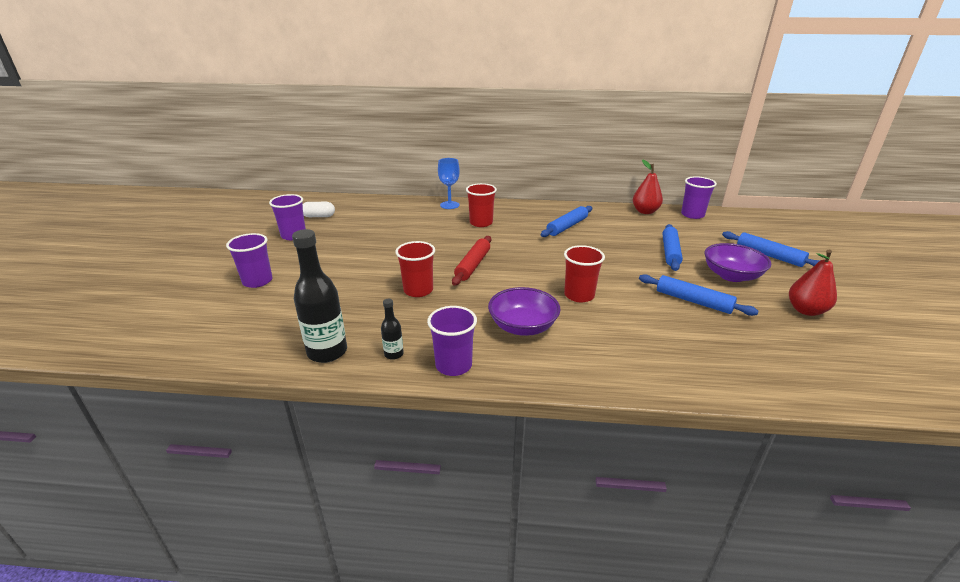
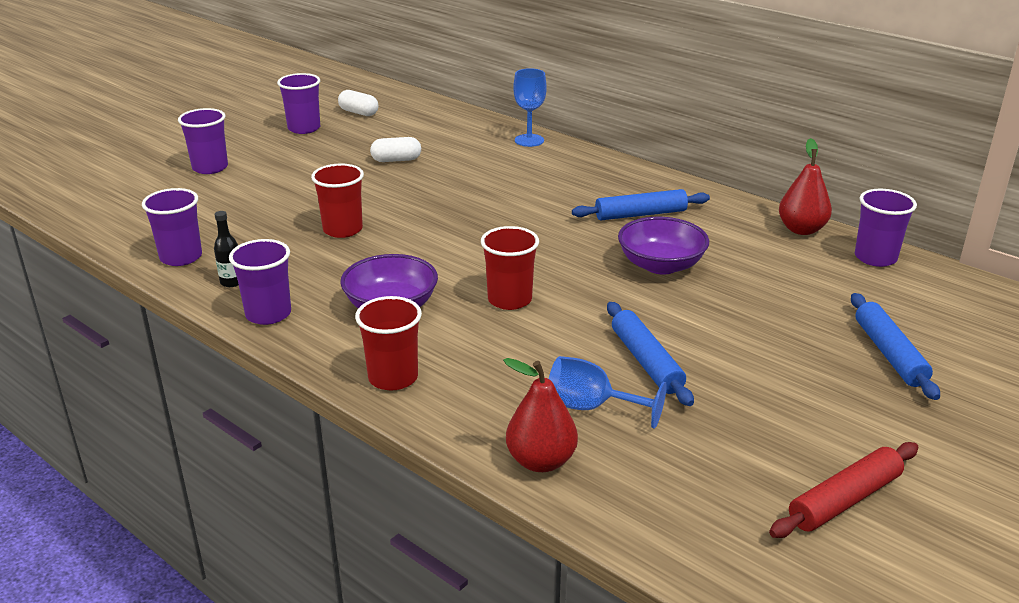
camera: 35 degrees right, 0 degrees up
black bottle [292,229,347,363] -> purple cup [142,188,202,266]
red rolling pin [452,236,491,286] -> red rolling pin moved to [769,442,919,538]
red cup [466,183,497,227] -> red cup moved to [355,296,422,391]
blue rolling pin [662,224,683,271] -> none
purple bowl [705,243,771,282] -> purple bowl moved to [618,217,709,275]
red pear [789,250,837,316] -> red pear moved to [503,358,578,472]
none -> white capsule [370,137,421,162]
none -> blue goblet [549,356,667,429]

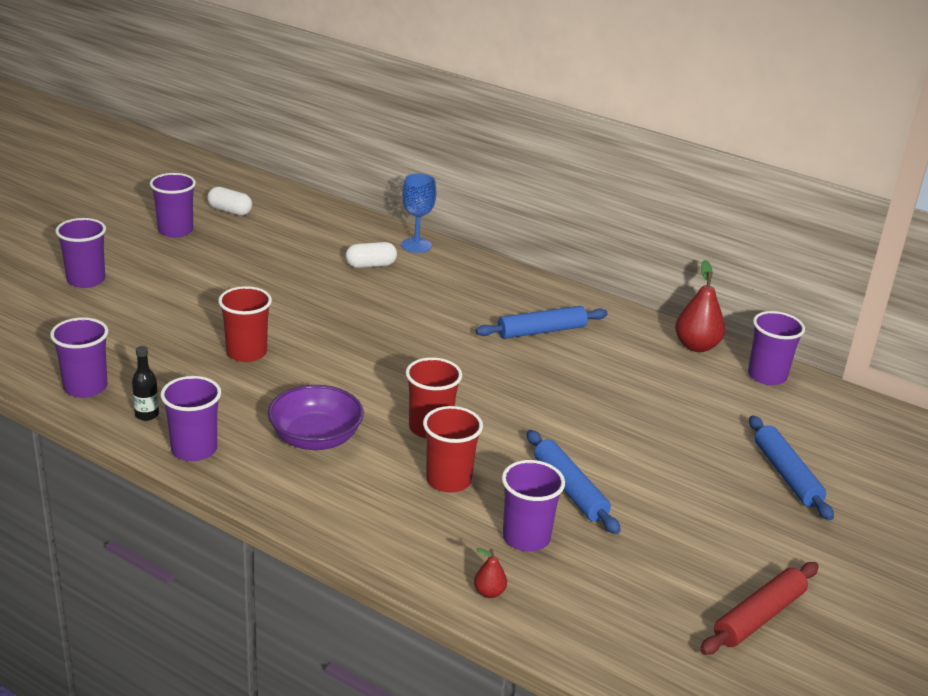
camera: 10 degrees left, 0 degrees up
red cup [355,296,422,391] -> red cup moved to [423,406,483,492]
white capsule [370,137,421,162] -> white capsule moved to [346,242,397,268]
red pear [503,358,578,472] -> red pear [474,548,507,598], size x0.51
blue goblet [549,356,667,429] -> purple cup [502,460,565,551]
purple bowl [618,217,709,275] -> none

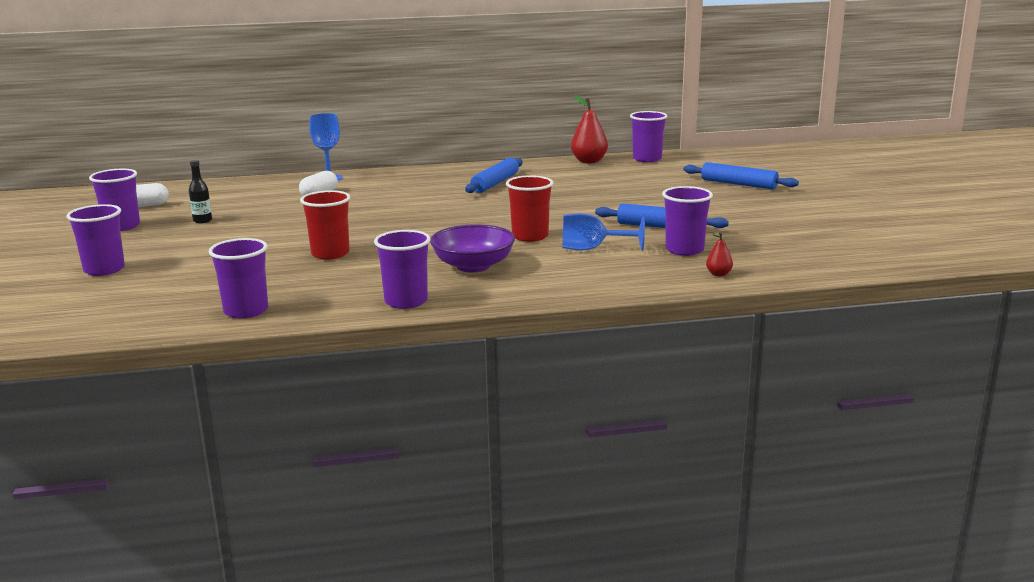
camera: 40 degrees left, 10 degrees down
black bottle [132,346,159,421] -> black bottle moved to [189,160,212,223]
red cup [423,406,483,492] -> blue goblet [563,213,645,251]
red rolling pin [700,562,819,655] -> none

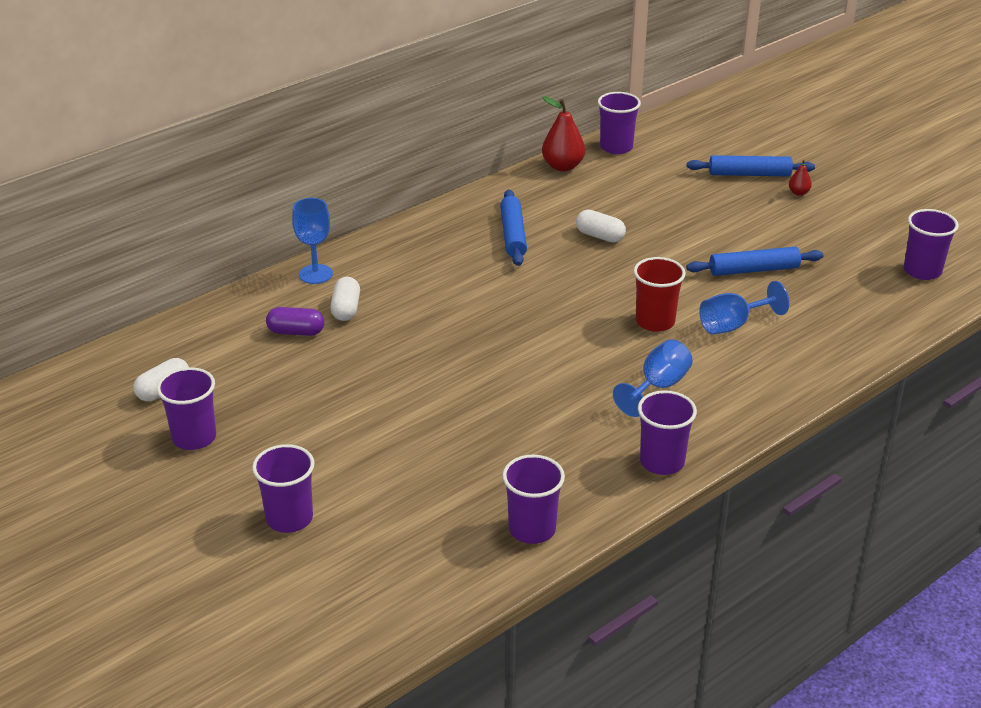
camera: 30 degrees left, 15 degrees up
black bottle [189,160,212,223] -> none
red cup [300,190,350,259] -> none
purple bowl [430,224,515,272] -> blue goblet [613,339,693,417]
purple cup [662,186,713,256] -> purple cup moved to [904,209,959,280]
red pear [706,232,733,276] -> red pear moved to [789,160,812,196]
none -> purple capsule [266,307,324,336]
none -> white capsule [576,210,626,242]

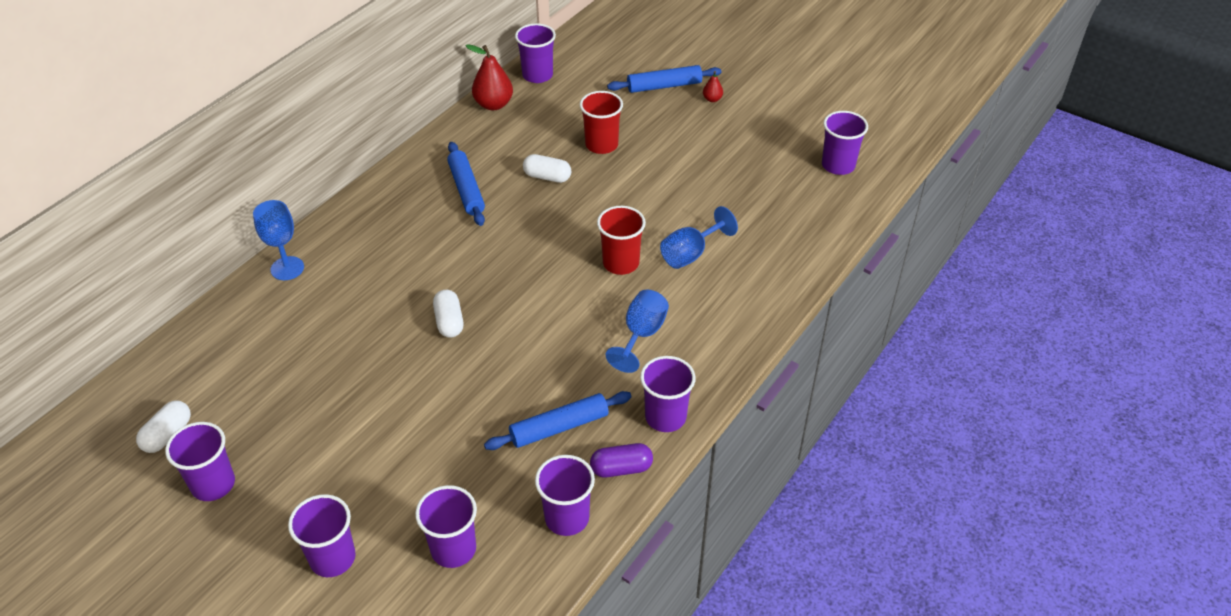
camera: 15 degrees left, 10 degrees up
purple capsule [266,307,324,336] -> purple capsule moved to [590,443,653,477]
white capsule [330,277,360,321] -> white capsule moved to [433,290,463,338]
blue rolling pin [686,247,823,276] -> blue rolling pin moved to [484,391,632,450]
none -> purple cup [415,485,477,568]
none -> red cup [580,91,623,154]

